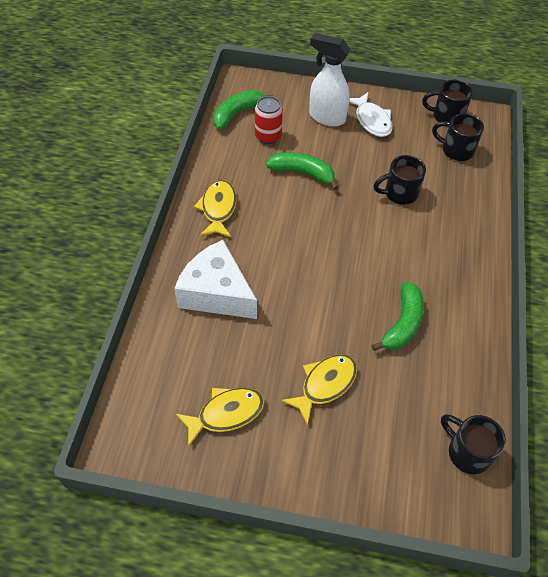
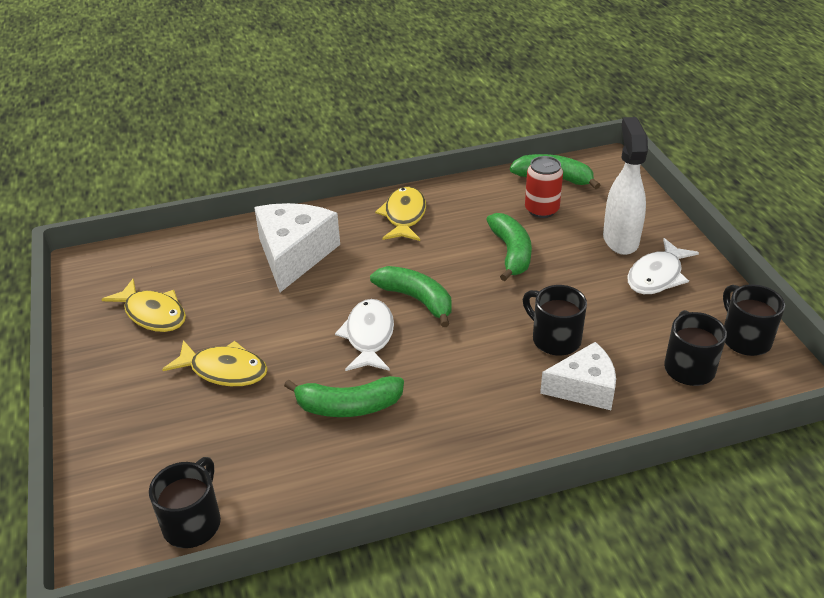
camera: 65 degrees right, 15 degrees down
yellow fish [194,180,237,237] -> yellow fish turned 60 degrees counterclockwise [375,187,426,241]
none -> white fish [335,299,394,371]
none -> green banana [370,266,452,327]
none -> white cheese [540,342,616,410]

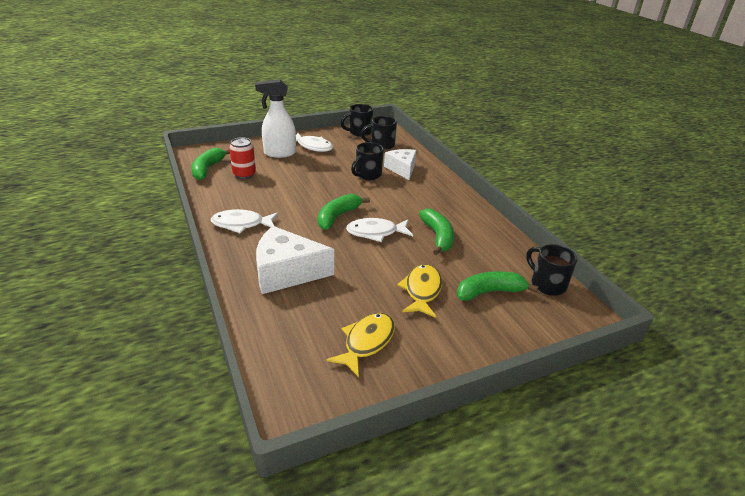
camera: 100 degrees left, 5 degrees down
black mug [149,457,221,548] -> black mug turned 45 degrees clockwise [526,244,577,296]
yellow fish [375,187,426,241] -> white fish [211,209,278,234]
green banana [486,213,532,281] -> green banana moved to [457,271,539,301]

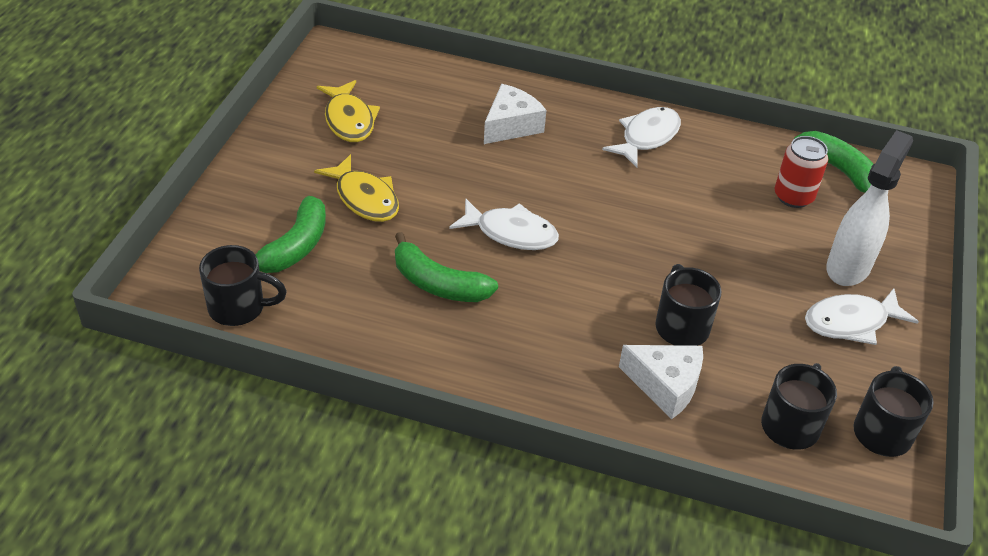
camera: 130 degrees right, 10 degrees up
white cheese [256,226,334,294] -> white cheese [484,84,546,144], size x0.66
green banana [318,194,370,230] -> none
white fish [346,218,413,242] -> white fish turned 75 degrees clockwise [449,198,559,250]

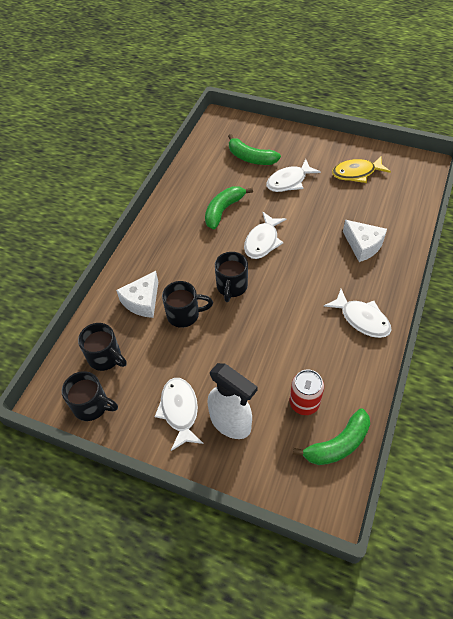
camera: 100 degrees right, 10 degrees up
black mug [199,245,287,326] -> black mug moved to [215,252,248,302]
yellow fish [314,154,399,222] -> white fish [266,159,321,192]

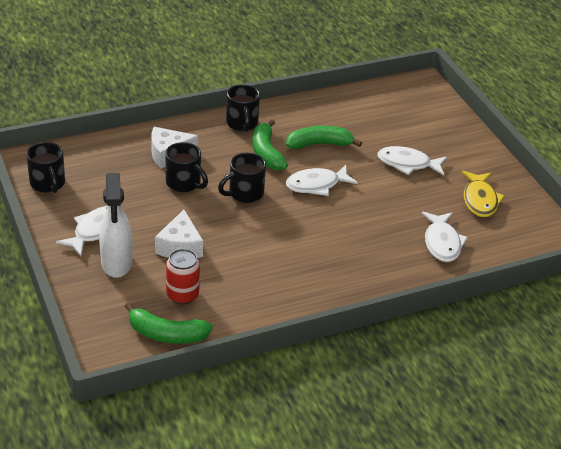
camera: 40 degrees right, 15 degrees down
black mug [78,323,127,371] -> black mug moved to [226,84,260,131]
green banana [228,134,281,165] -> green banana moved to [252,119,288,171]
white fish [324,289,391,338] -> white fish moved to [422,212,468,262]
yellow fish [332,157,391,183] -> yellow fish turned 120 degrees counterclockwise [462,171,505,217]
white cheese [343,220,387,262] -> white cheese moved to [155,210,203,258]

